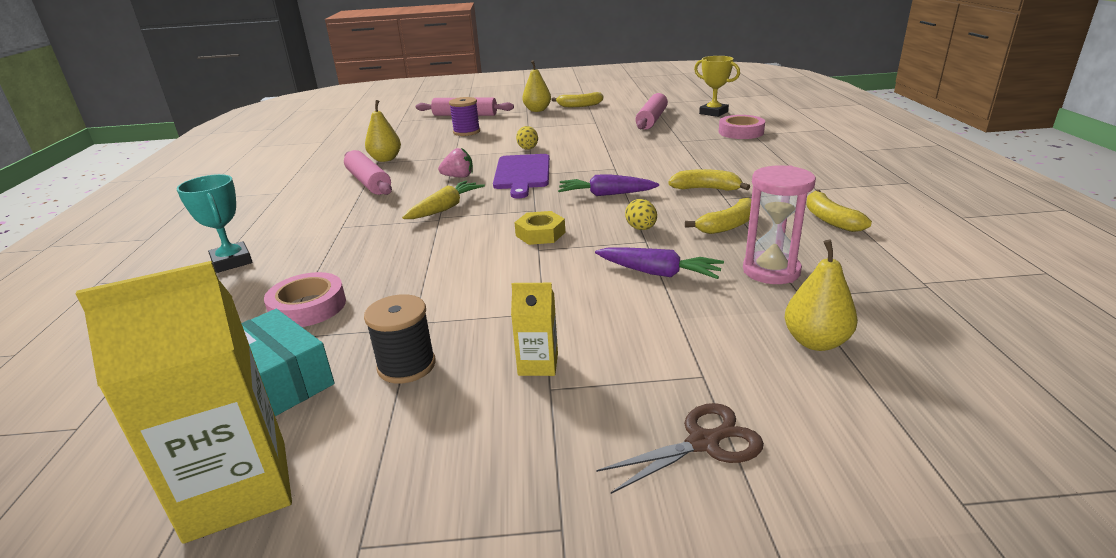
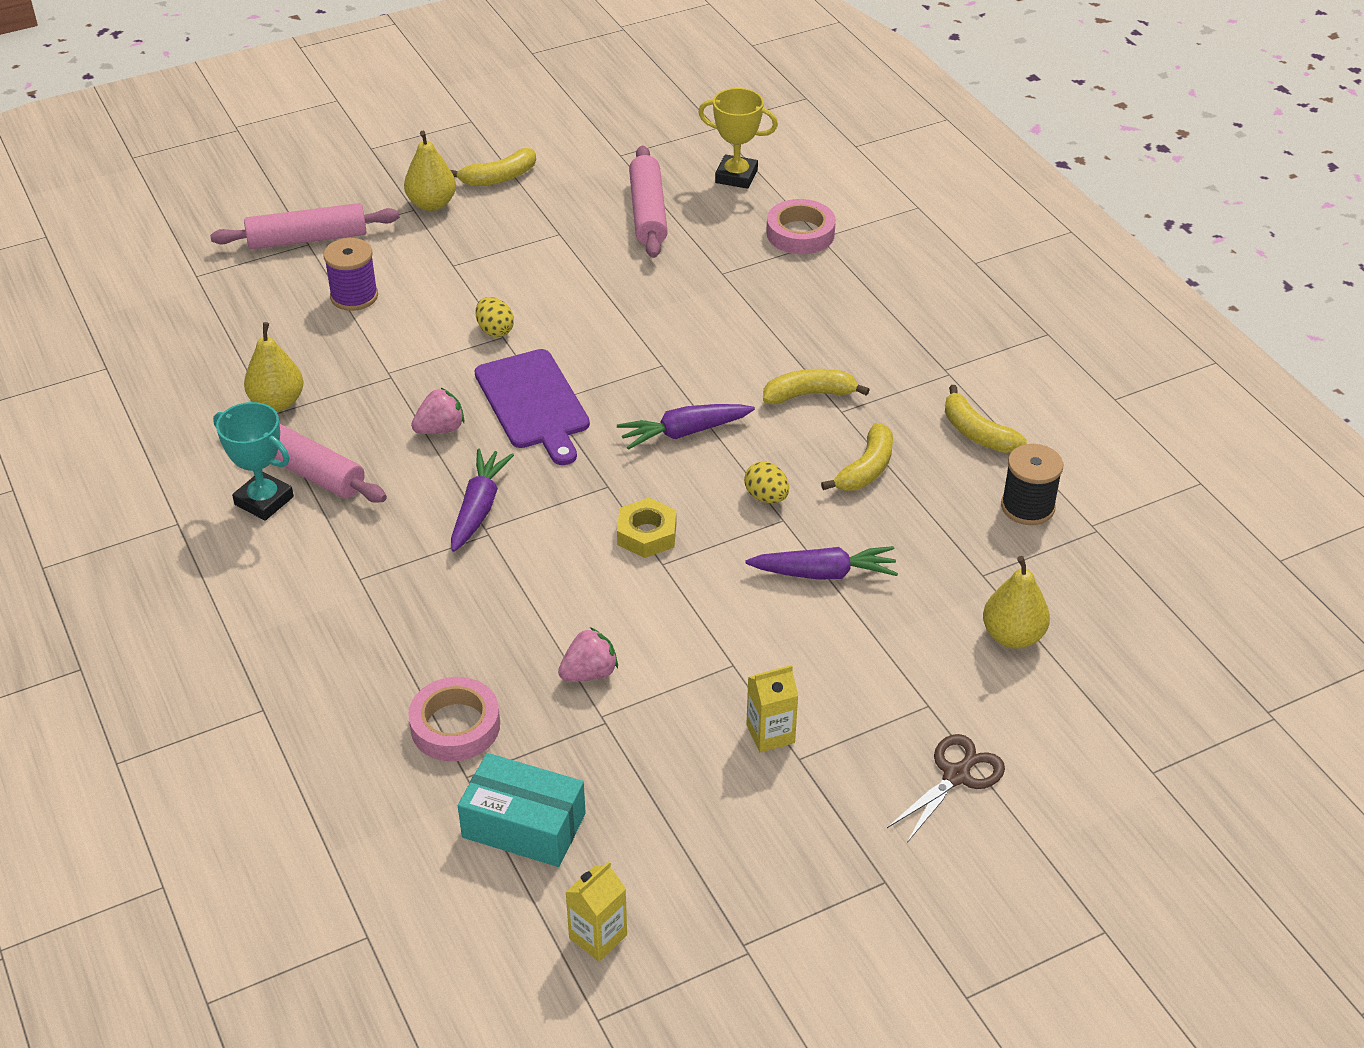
camera: 25 degrees left, 15 degrees up
yellow carton [75,261,292,544] -> yellow carton [566,861,627,961], size x0.48
turquoise trophy [176,174,252,273] -> turquoise trophy moved to [213,402,294,521]
black spool [364,294,436,384] -> black spool moved to [1001,444,1063,525]
yellow carrot [402,181,485,219] -> purple carrot [451,449,514,552]
pink hourglass [743,165,816,284] -> none
none -> pink strawberry [558,627,618,682]

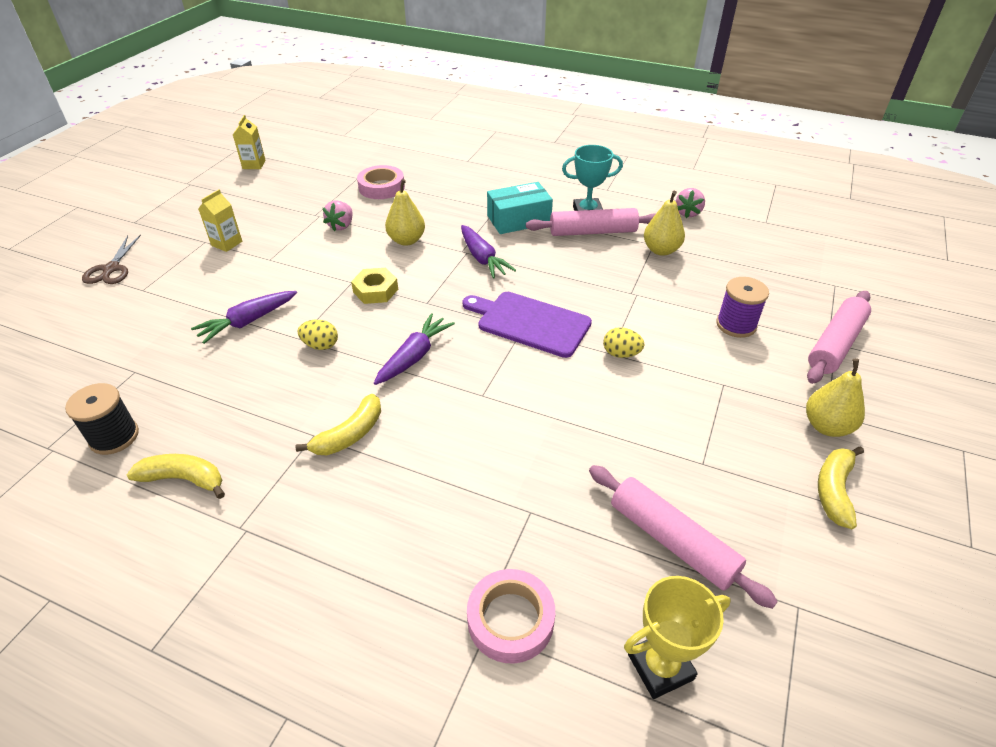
camera: 140 degrees right, 0 degrees up
pink strawberry [411,387,465,434] -> pink strawberry moved to [675,188,705,218]
turquoise box [458,753,586,867] -> turquoise box moved to [487,182,553,234]
yellow banana [821,423,893,491] -> none
yellow pear [983,556,1050,649] -> yellow pear moved to [385,179,425,246]

